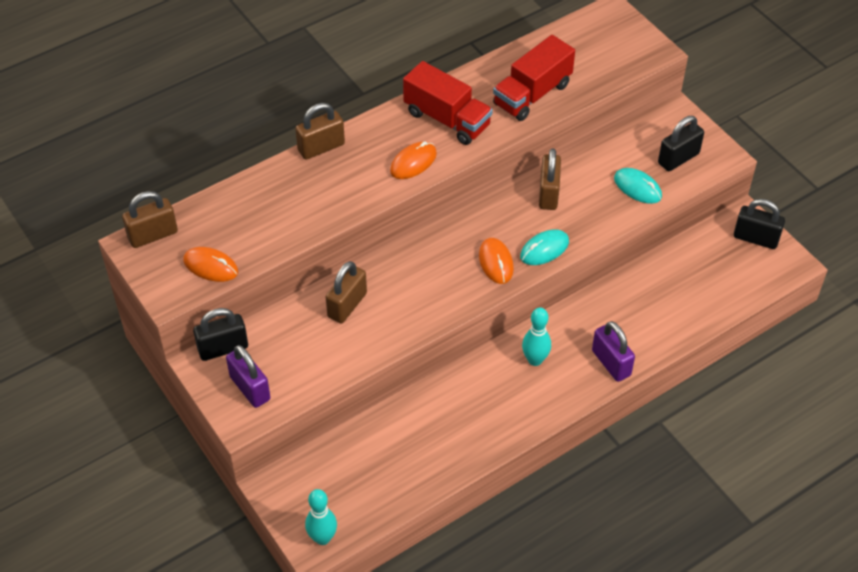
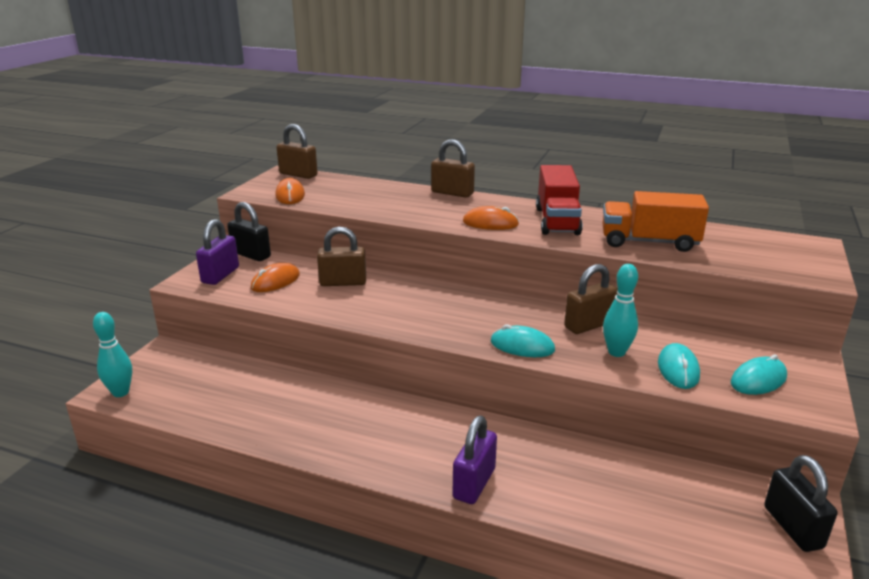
camera: 55 degrees right, 25 degrees down
orange mouse [479,238,514,284] -> orange mouse moved to [251,263,300,292]
red truck [493,35,575,121] -> orange truck [603,191,709,252]
turquoise bowling pin [522,308,551,366] -> turquoise bowling pin moved to [603,264,638,357]
black padlock [658,116,704,171] -> turquoise mouse [731,355,787,395]

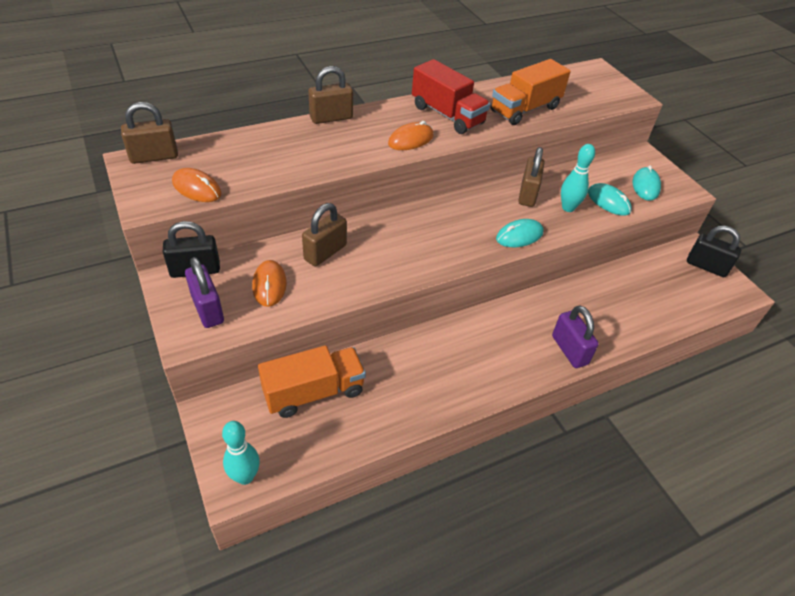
camera: 50 degrees left, 20 degrees up
none -> orange truck [258,345,366,418]

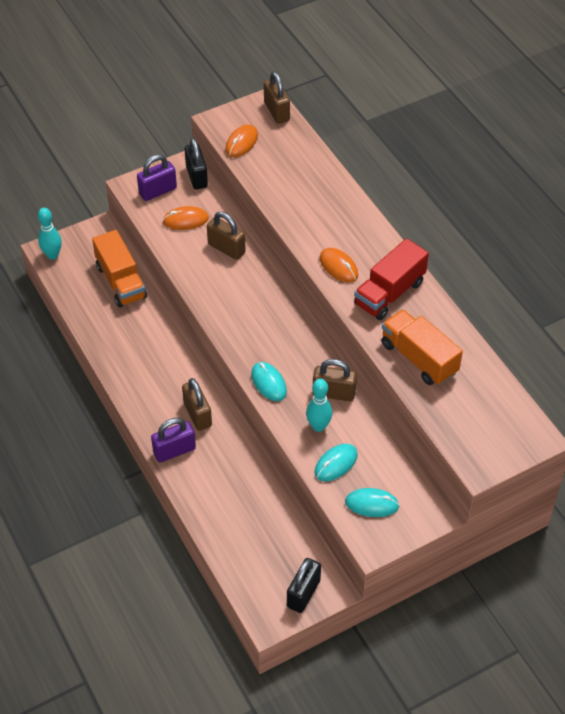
camera: 90 degrees right, 5 degrees up
brown padlock [308,66,353,124] -> brown padlock moved to [182,378,212,431]

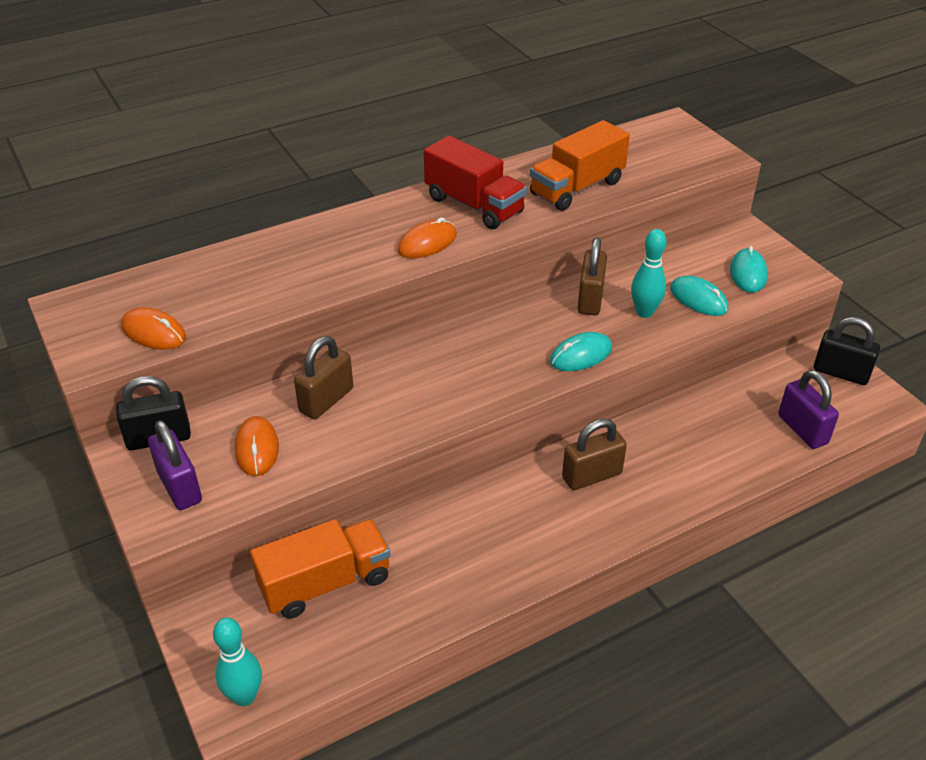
camera: 90 degrees left, 10 degrees down
purple padlock [151,418,196,463] -> purple padlock moved to [778,370,839,449]
brown padlock [264,71,290,124] -> none

